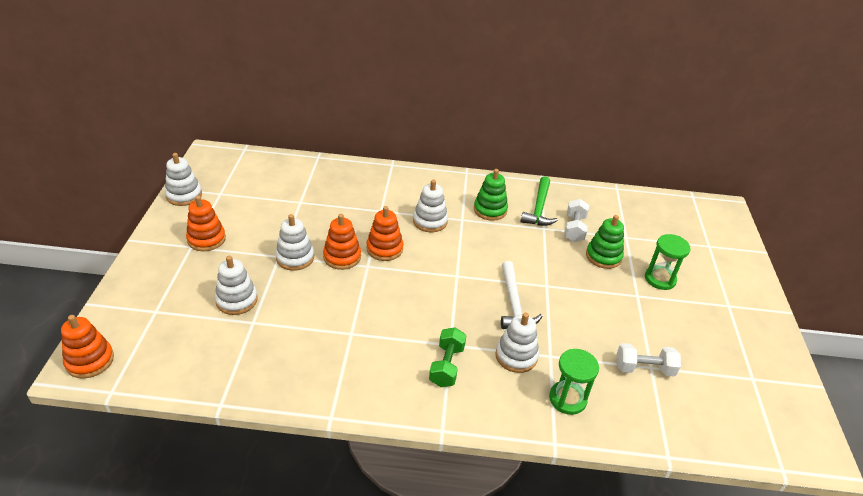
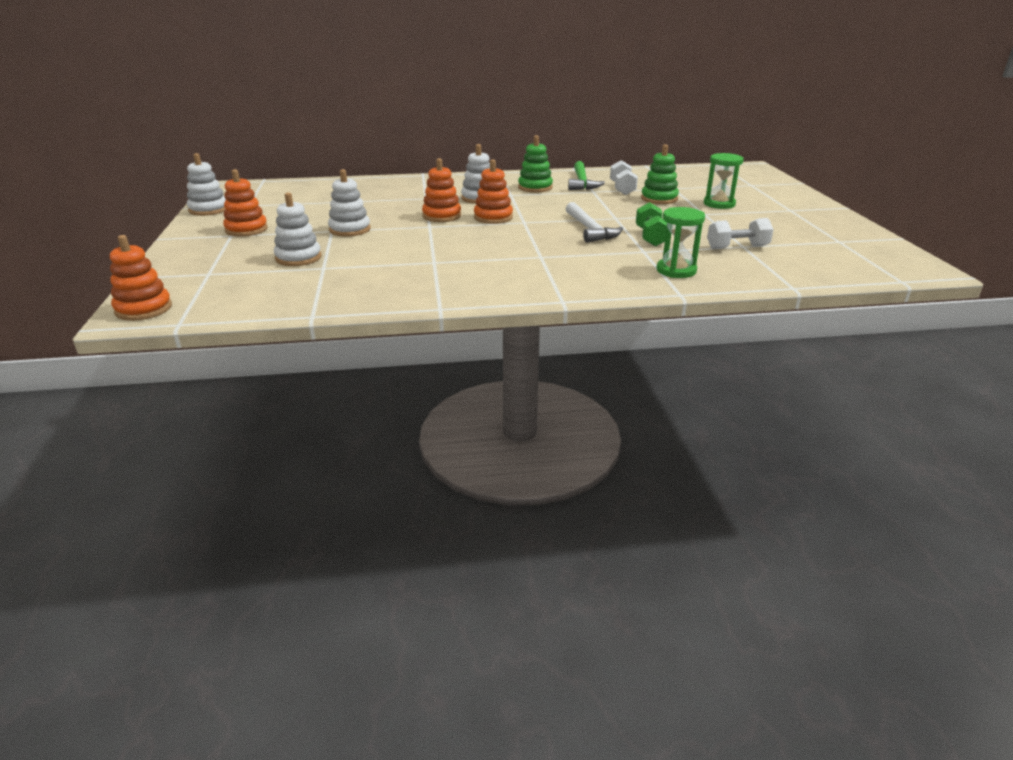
camera: 10 degrees left, 10 degrees down
orange stacking toy [323,214,361,270] -> orange stacking toy moved to [474,159,513,224]
green dumbbell [429,327,466,387] -> green dumbbell moved to [636,202,667,247]
white stacking toy [495,312,539,373] -> none

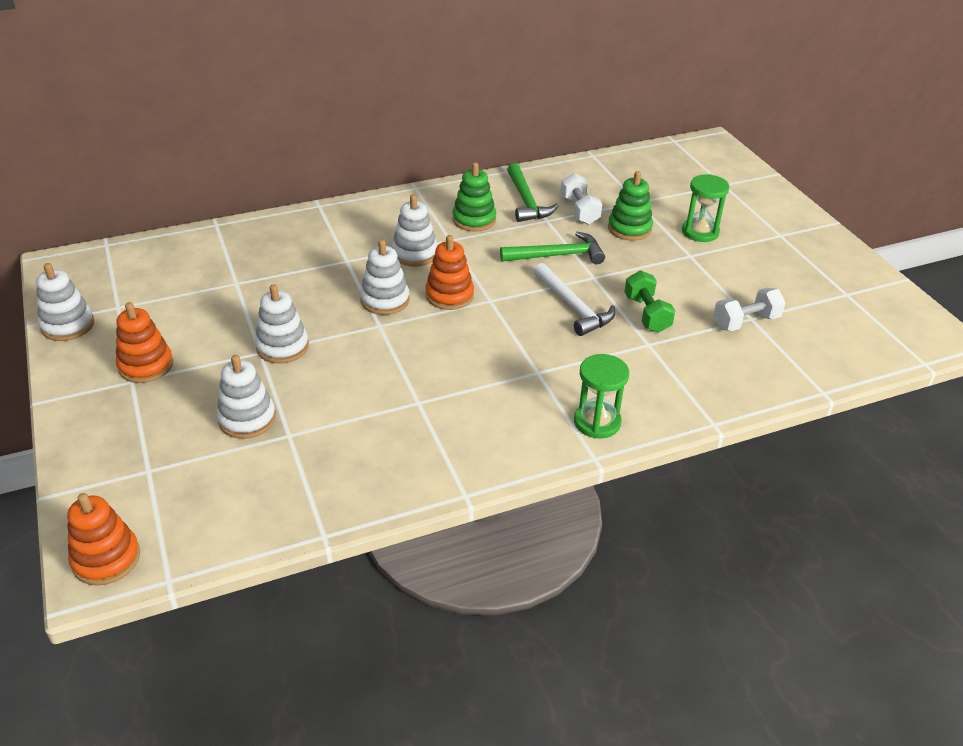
camera: 15 degrees left, 10 degrees up
orange stacking toy [422,158,461,222] -> white stacking toy [360,239,409,315]
green hourglass [657,207,705,278] -> green hourglass moved to [574,354,629,439]
none -> green hammer [500,232,605,264]

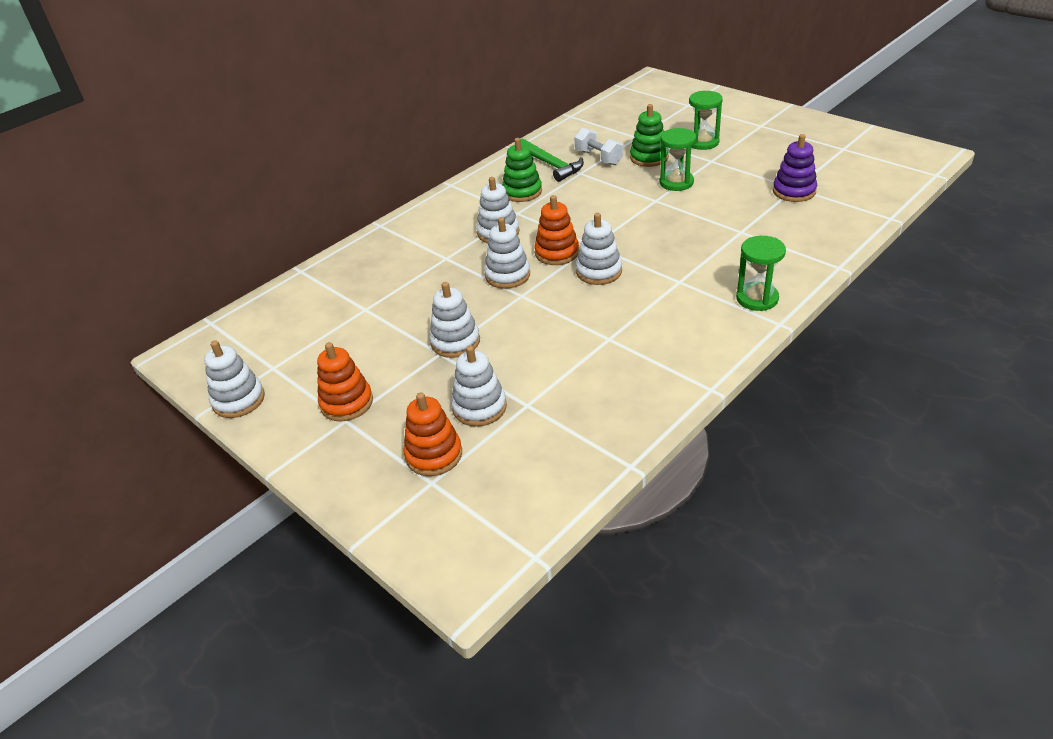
camera: 20 degrees left, 0 degrees up
orange stacking toy [67,493,140,586] -> orange stacking toy moved to [403,392,462,476]
green hammer [500,232,605,264] -> none
white hammer [533,263,615,336] -> none
green dumbbell [624,270,675,333] -> none
white dumbbell [713,288,785,331] -> purple stacking toy [773,134,817,202]
none -> white stacking toy [576,213,622,285]
none -> green hourglass [659,128,696,191]

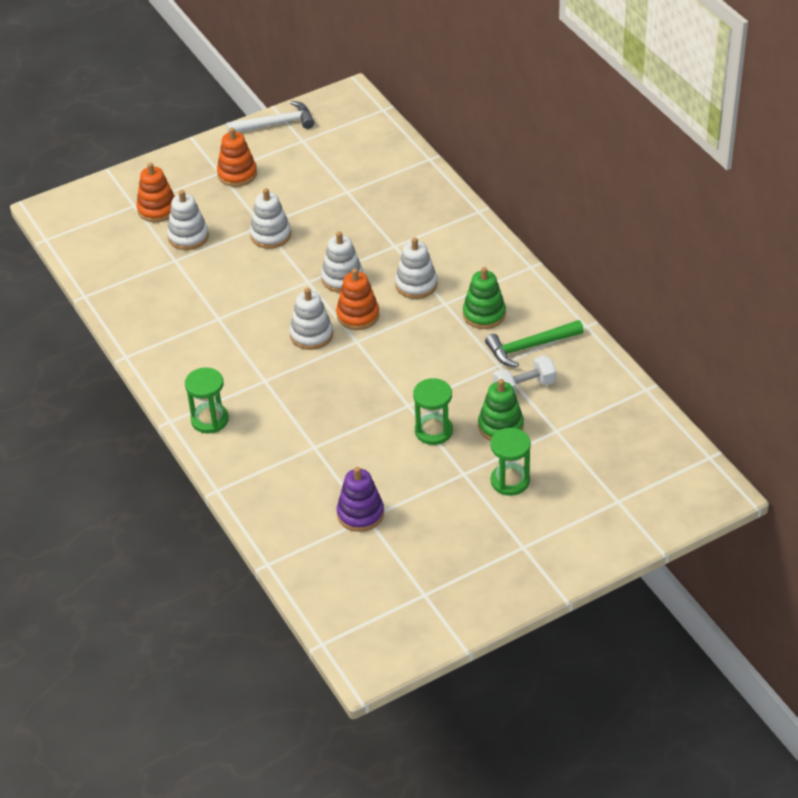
camera: 105 degrees right, 5 degrees up
white stacking toy [204,340,265,418] -> white hammer [226,101,315,132]

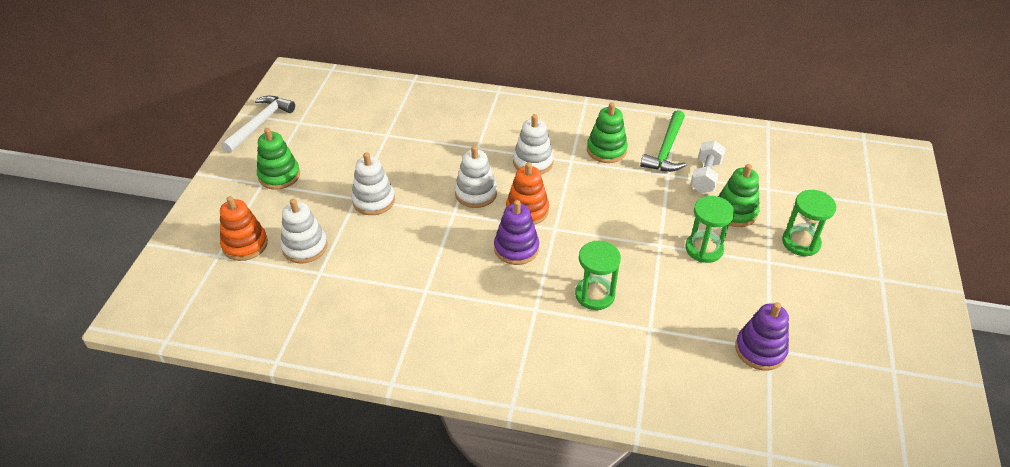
camera: 50 degrees left, 0 degrees up
green hourglass [185,367,229,433] -> green hourglass moved to [575,241,621,310]
orange stacking toy [217,128,257,187] -> green stacking toy [257,128,300,190]
white stacking toy [290,288,333,350] -> purple stacking toy [494,200,539,265]

